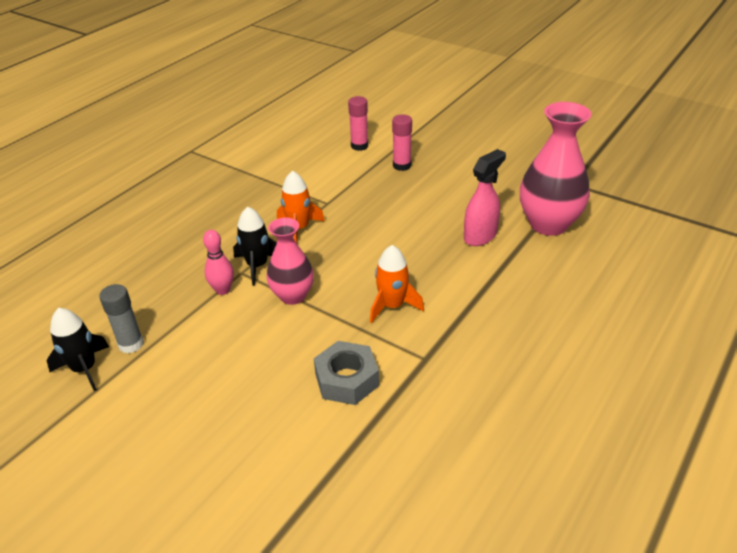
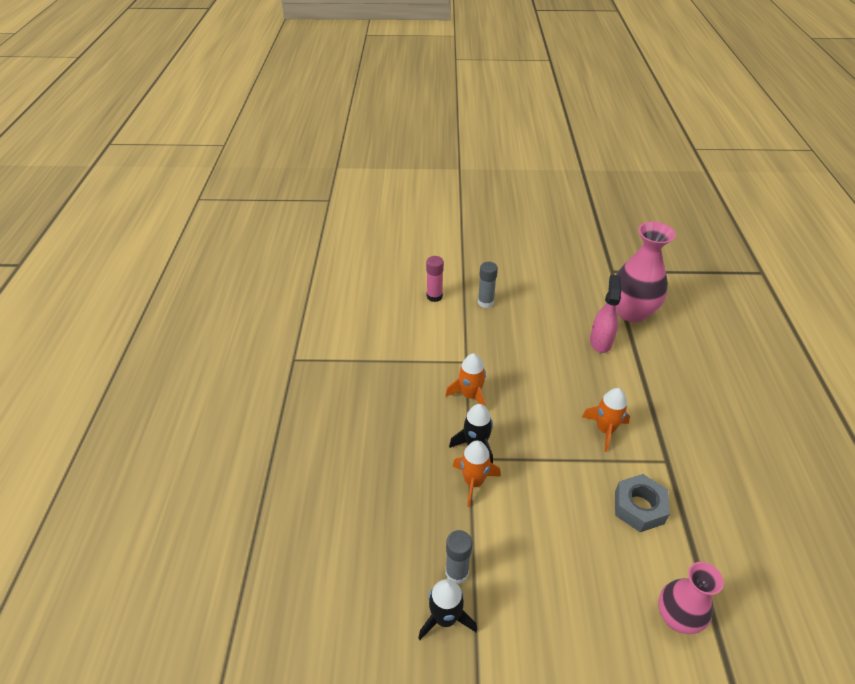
camera: 35 degrees left, 5 degrees up
pink bowling pin [203,230,234,295] -> orange rocket [453,440,501,507]
pink vase [266,217,314,305] -> pink vase moved to [658,562,724,634]
pink glue stick [392,114,412,171] -> grey glue stick [478,262,498,308]

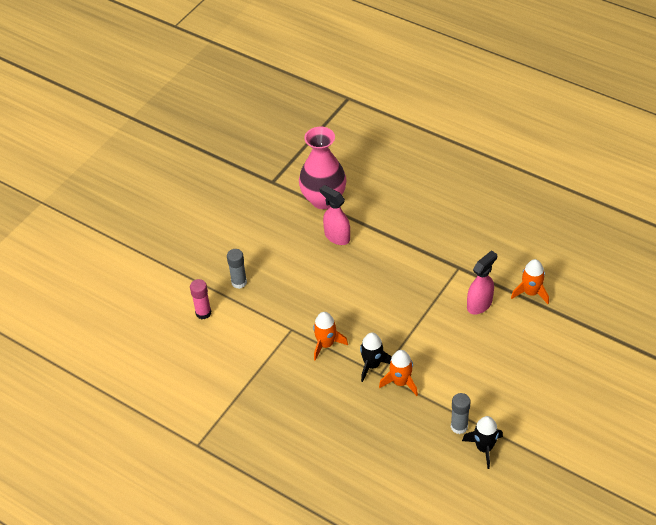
camera: 55 degrees left, 5 degrees up
orange rocket [582,388,630,452] -> orange rocket moved to [511,259,549,304]
grey nut [615,474,670,532] -> pink spray bottle [467,250,497,314]
pink vase [658,562,724,634] -> none

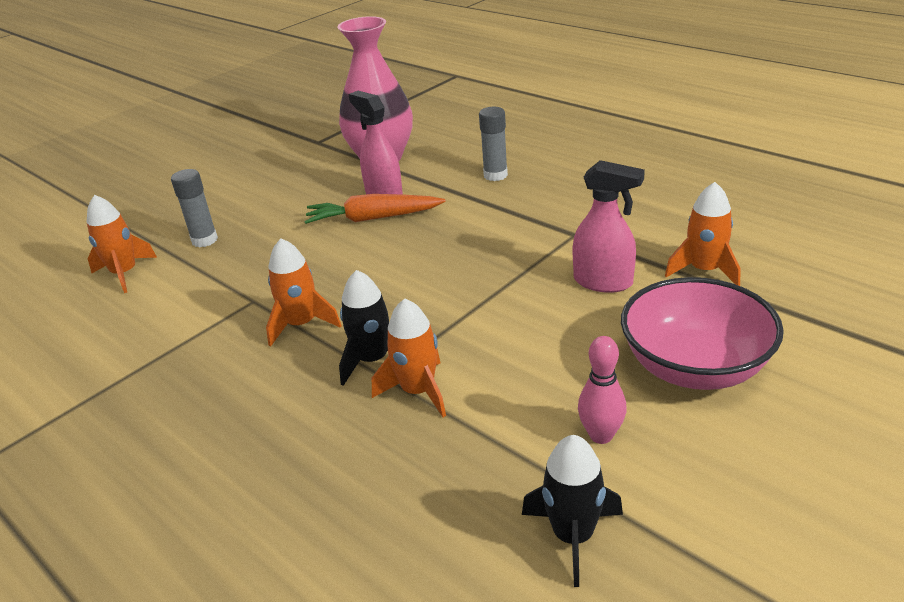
camera: 10 degrees right, 15 degrees down
pink glue stick [190,279,211,319] -> orange rocket [87,195,157,293]
grey glue stick [451,393,471,434] -> grey glue stick moved to [479,107,508,181]
pink spray bottle [467,250,497,314] -> pink spray bottle turned 60 degrees clockwise [573,160,645,293]
none -> orange carrot [305,194,446,224]
none -> pink bowling pin [578,336,627,444]
none -> pink bowl [621,277,784,390]

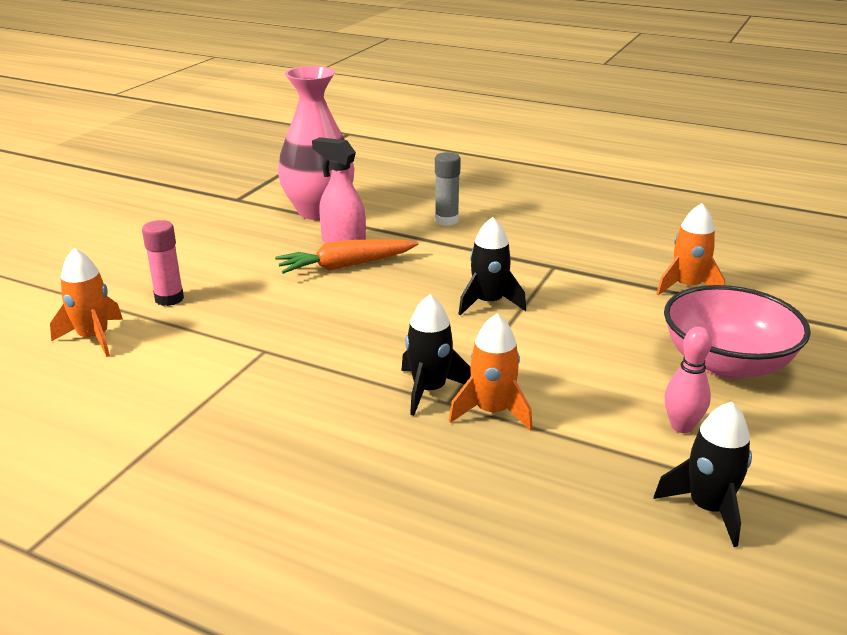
camera: 20 degrees left, 5 degrees down
grey glue stick [171,169,218,247] -> pink glue stick [142,220,184,306]
orange rocket [266,238,342,347] -> none
pink spray bottle [573,160,645,293] -> none
none -> black rocket [458,217,526,316]

